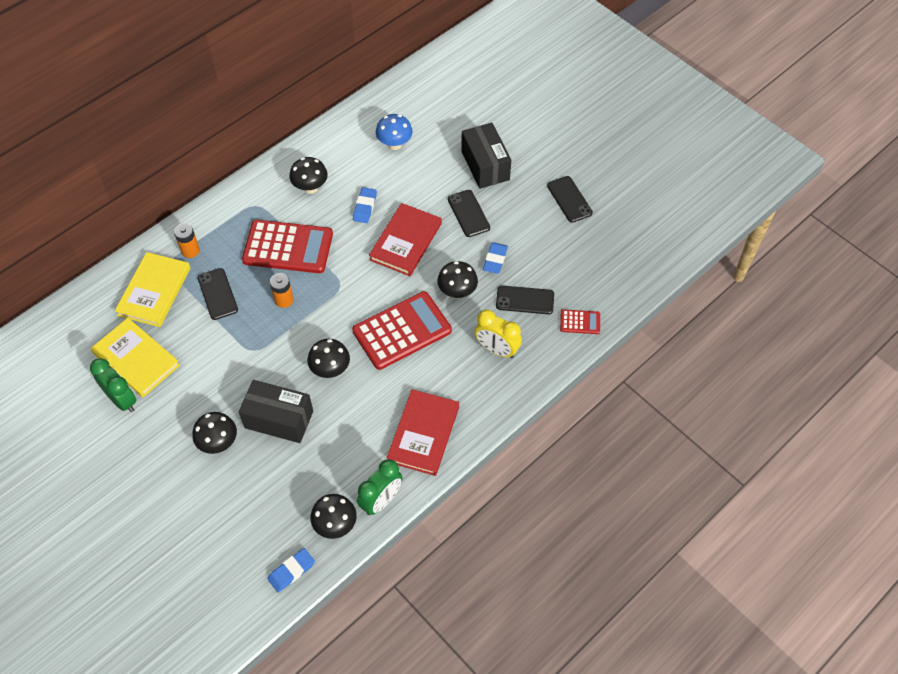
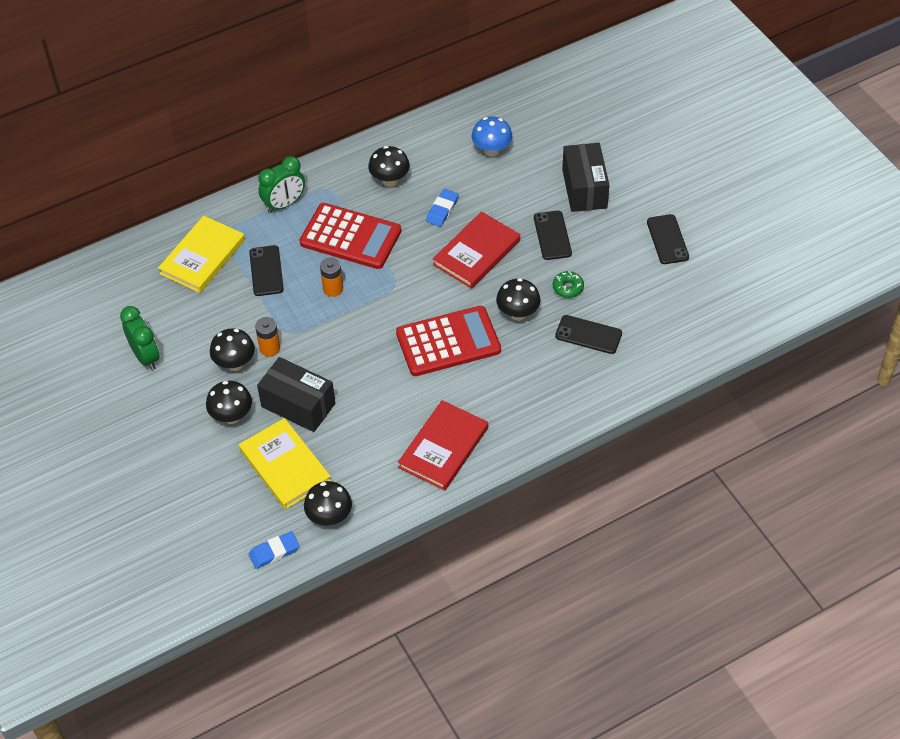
camera: 15 degrees right, 5 degrees down
yellow book [91,318,180,397] -> yellow book moved to [239,418,331,509]
orange battery [174,223,200,258] -> orange battery moved to [255,317,280,357]
black mushroom [307,339,350,378] -> black mushroom moved to [210,328,255,371]
green clock [357,459,403,515] -> green clock moved to [258,156,305,213]
yellow clock [475,309,522,358] -> none
blue eraser [483,242,508,274] -> green donut [553,271,584,298]
red calculator [560,309,600,334] -> none

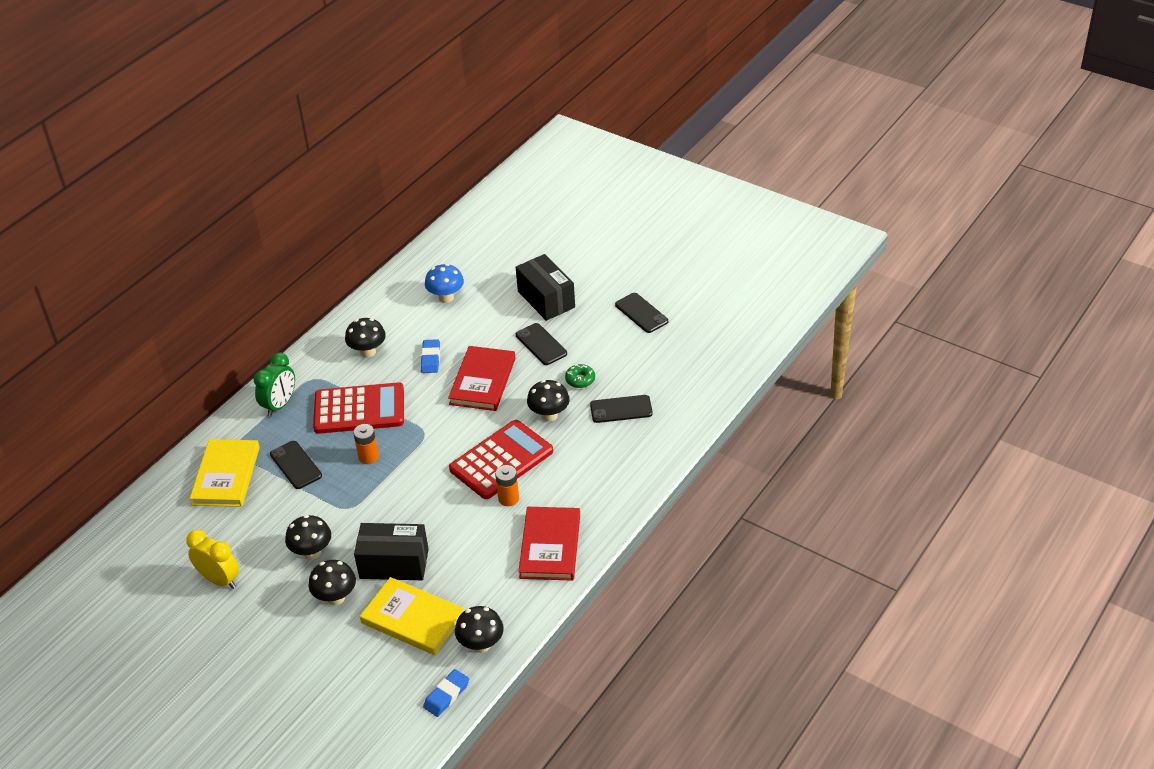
camera: 25 degrees left, 10 degrees down
green clock [120,306,160,370] -> yellow clock [186,530,239,589]
orange battery [255,317,280,357] -> orange battery moved to [495,465,519,506]

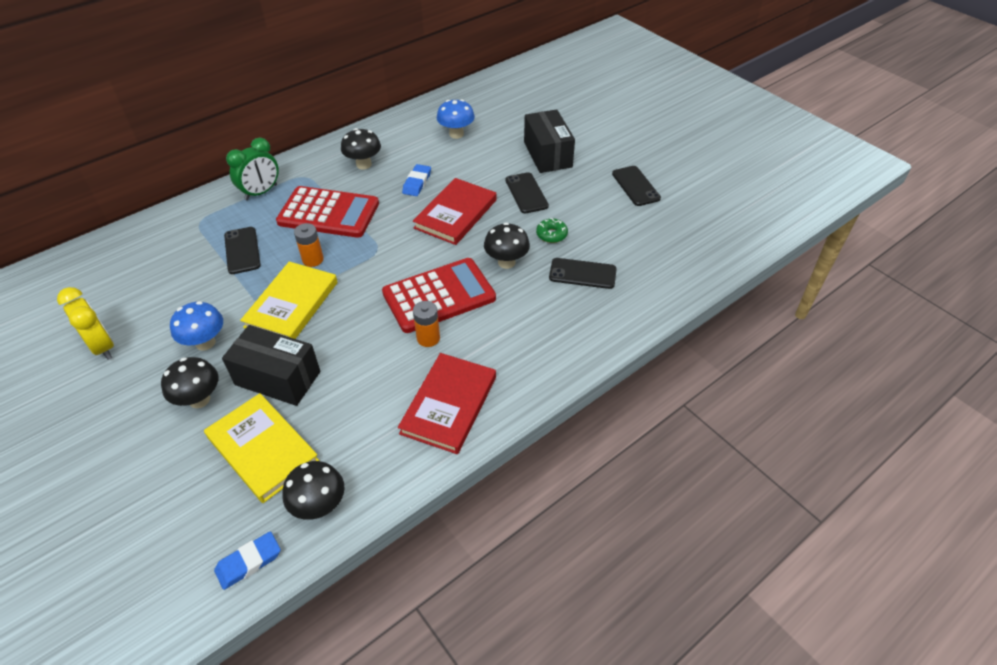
camera: 15 degrees right, 5 degrees up
yellow book [190,439,260,507] -> yellow book moved to [240,261,338,339]
black mushroom [285,515,331,560] -> blue mushroom [170,301,223,350]

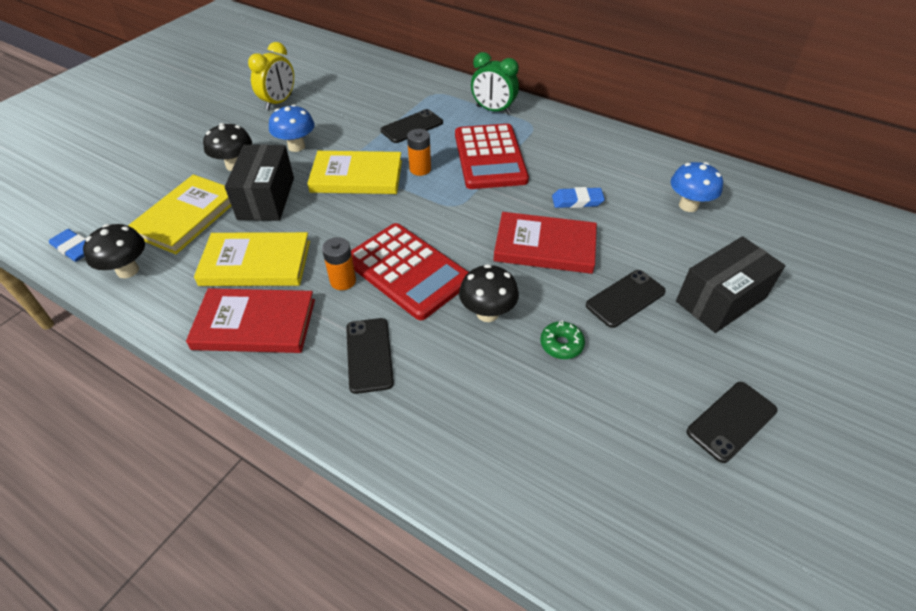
camera: 70 degrees right, 0 degrees up
black mushroom [341,128,381,169] -> none
black phone [549,258,617,289] -> black phone moved to [346,318,394,394]
none -> yellow book [194,232,310,286]

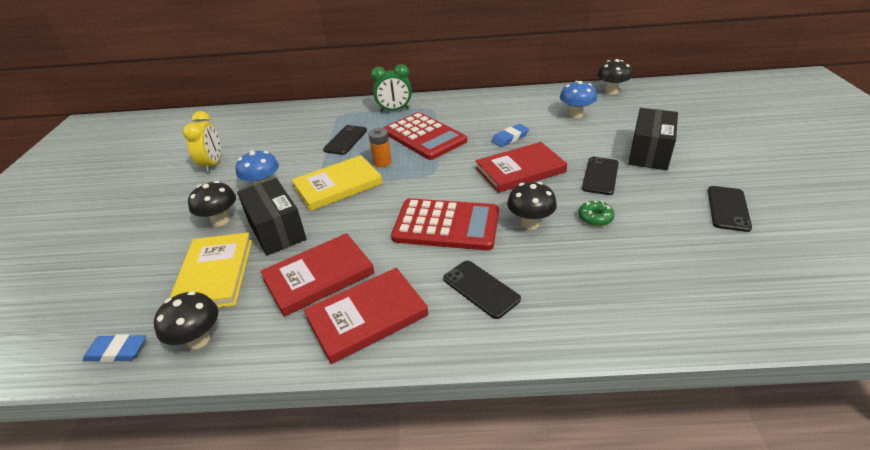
camera: 30 degrees left, 10 degrees down
yellow book [194,232,310,286] -> red book [260,233,374,317]
orange battery [322,237,356,290] -> none
none -> black mushroom [597,59,632,94]

